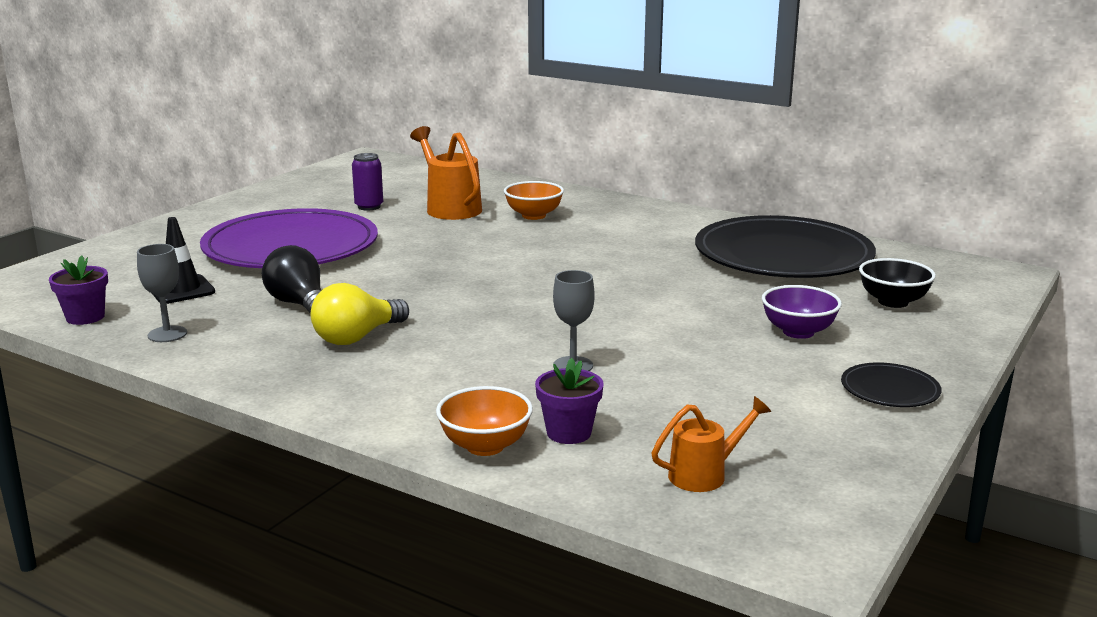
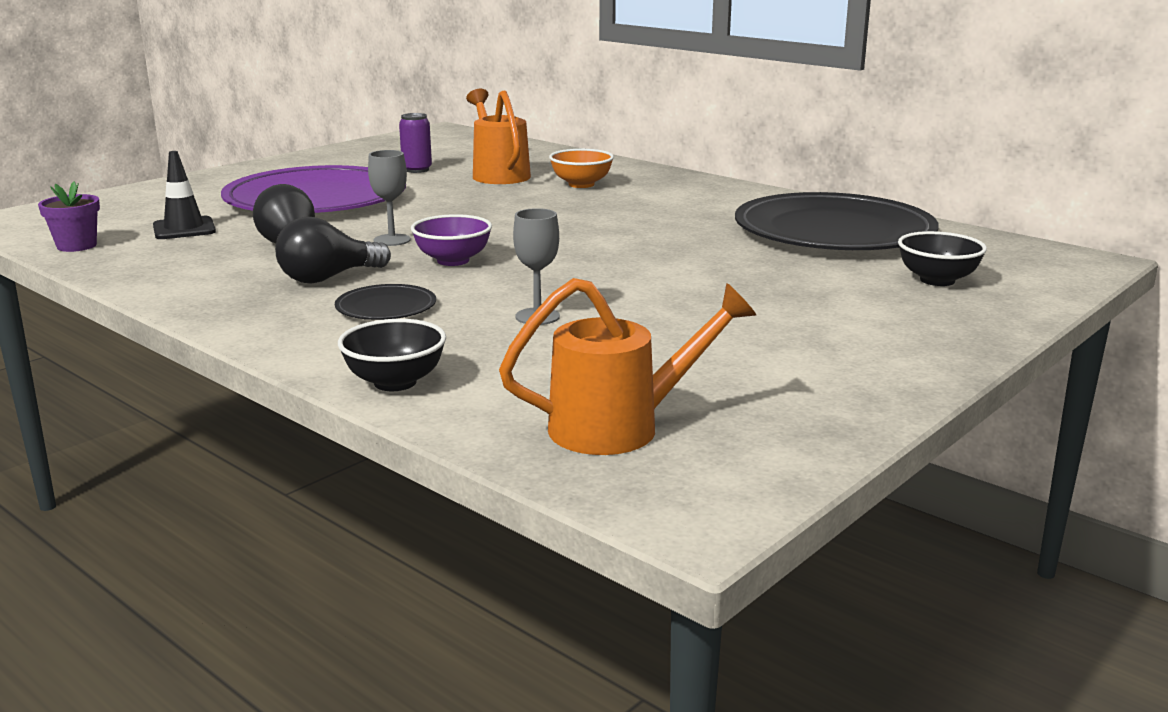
camera: 10 degrees right, 0 degrees up
grey goblet [137,244,187,342] -> grey goblet moved to [368,150,411,246]
yellow light bulb [311,283,409,345] -> black light bulb [275,217,391,284]
orange bowl [436,386,533,456] -> black bowl [338,319,446,391]
purple flower pot [535,358,604,444] -> none
orange watering can [651,396,771,492] -> orange watering can [499,278,756,455], size x1.66
purple bowl [762,285,842,339] -> purple bowl moved to [411,214,492,266]
black plate [841,362,941,407] -> black plate moved to [335,284,436,320]

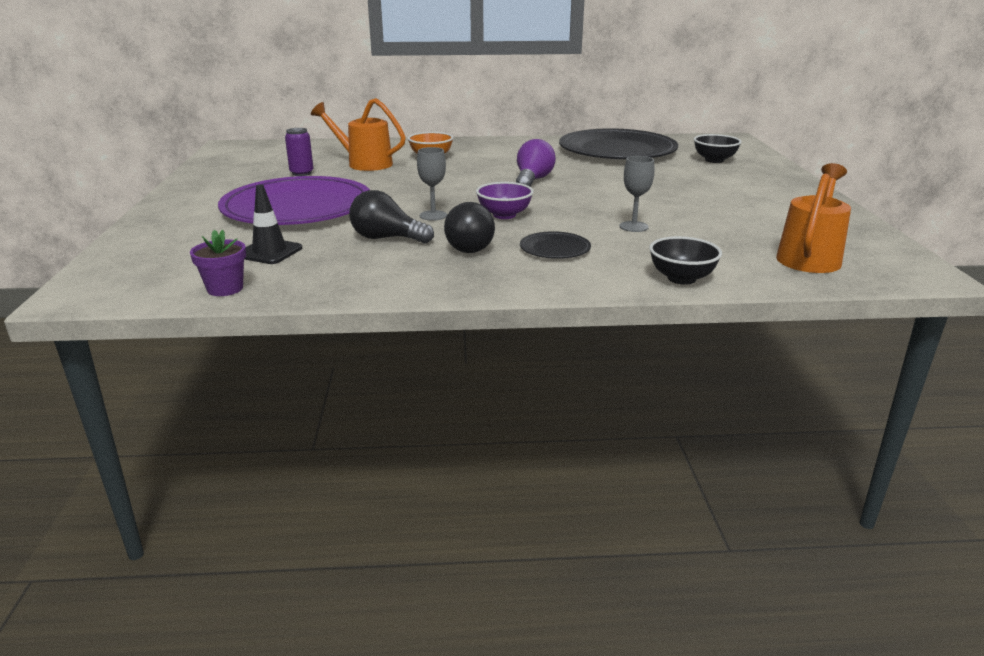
camera: 45 degrees left, 5 degrees up
none -> purple light bulb [516,139,556,187]

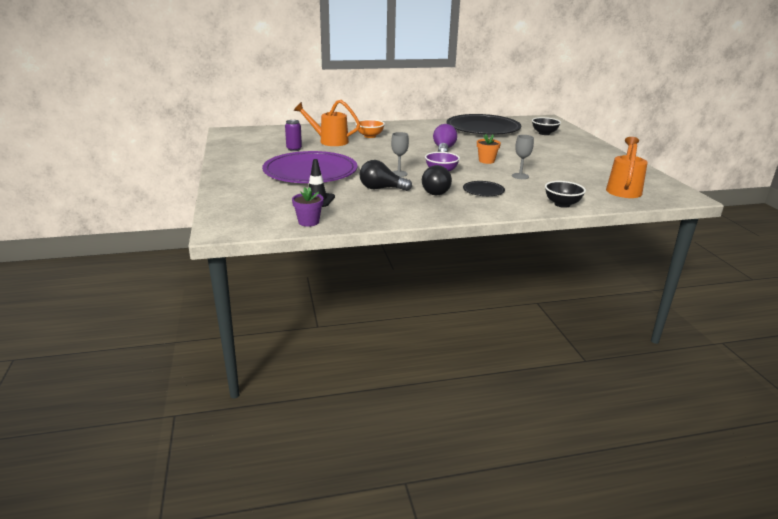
camera: 10 degrees left, 0 degrees up
none -> orange flower pot [477,134,501,164]

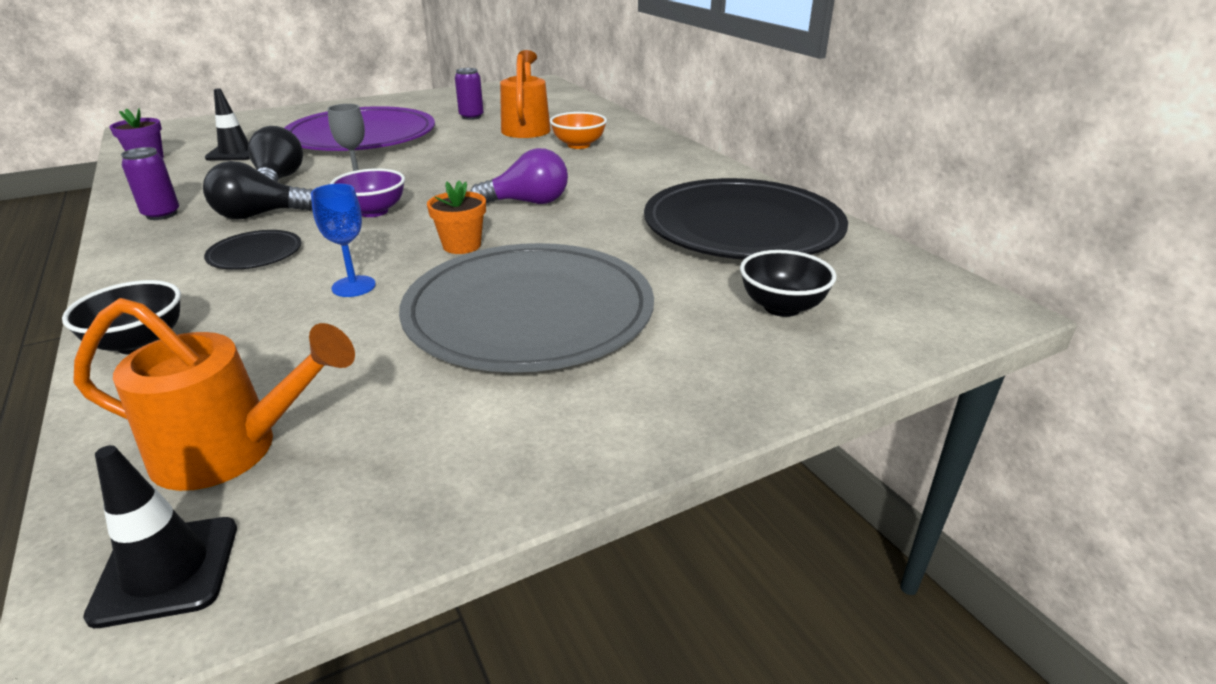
camera: 75 degrees right, 5 degrees up
grey goblet [512,135,534,179] -> blue goblet [311,184,376,297]
none -> black traffic cone [83,445,237,628]
none -> purple can [121,147,179,220]
none -> grey plate [399,243,654,373]

